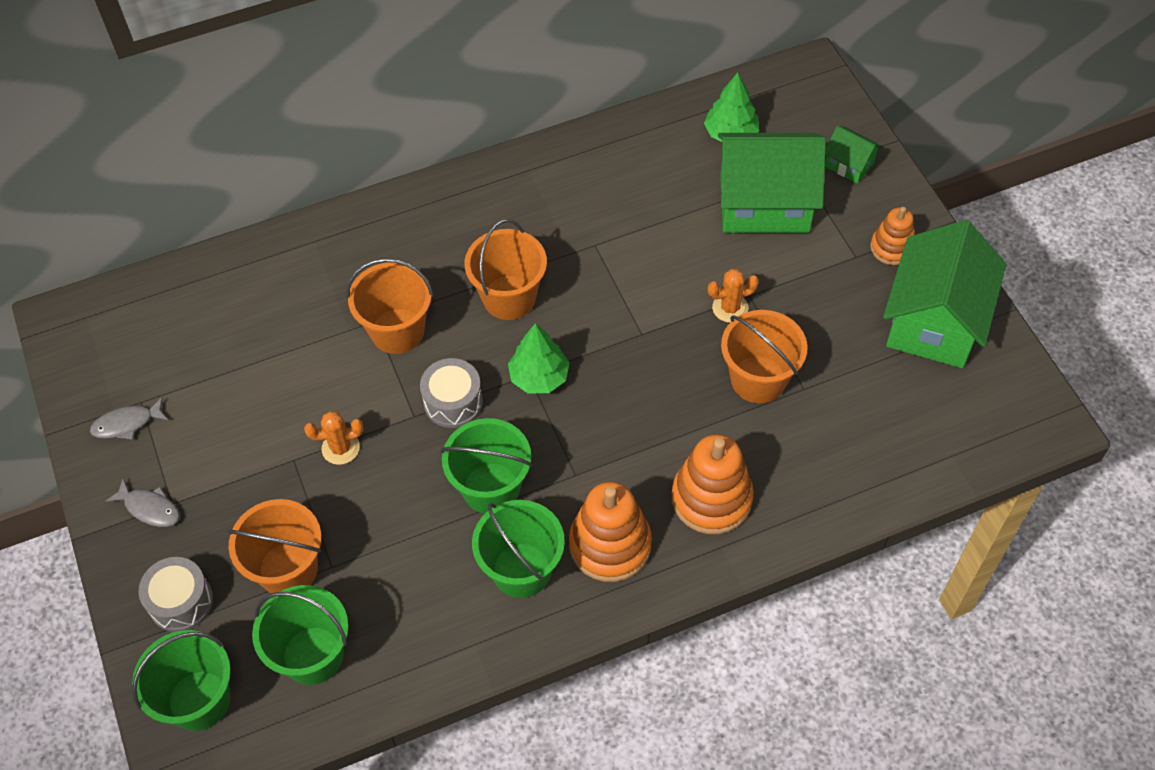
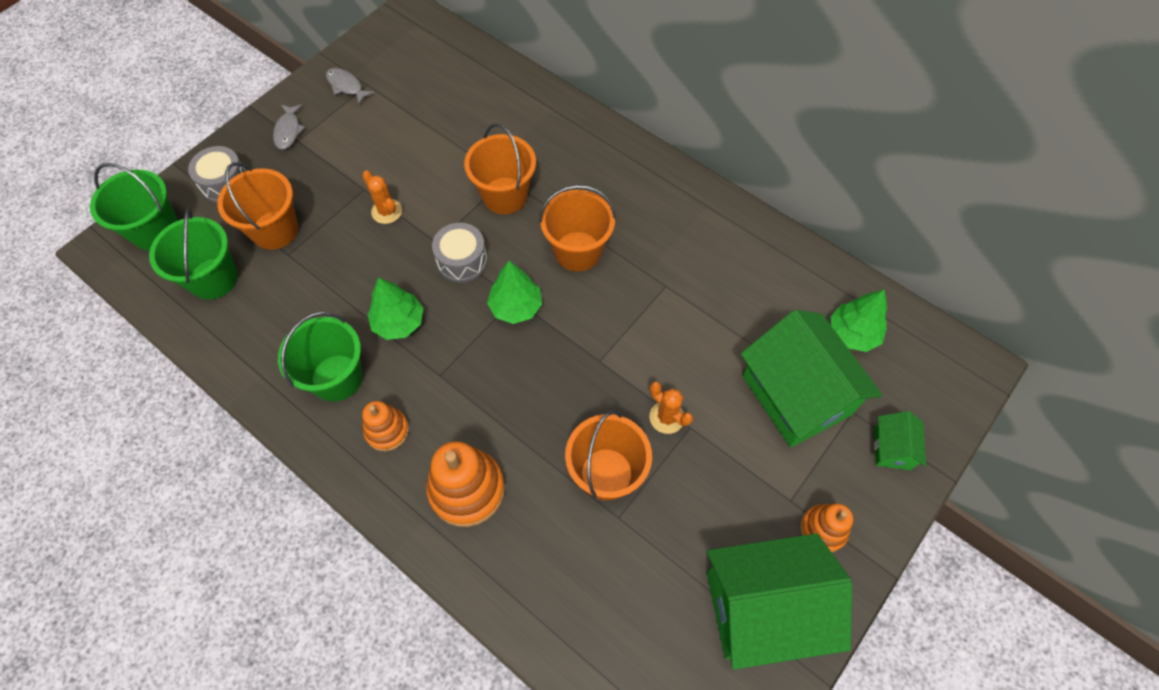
camera: 60 degrees right, 5 degrees up
green bucket [441,418,532,514] -> green tree [368,277,423,340]
orange stacking toy [569,482,652,582] -> orange stacking toy [362,401,409,451], size x0.60

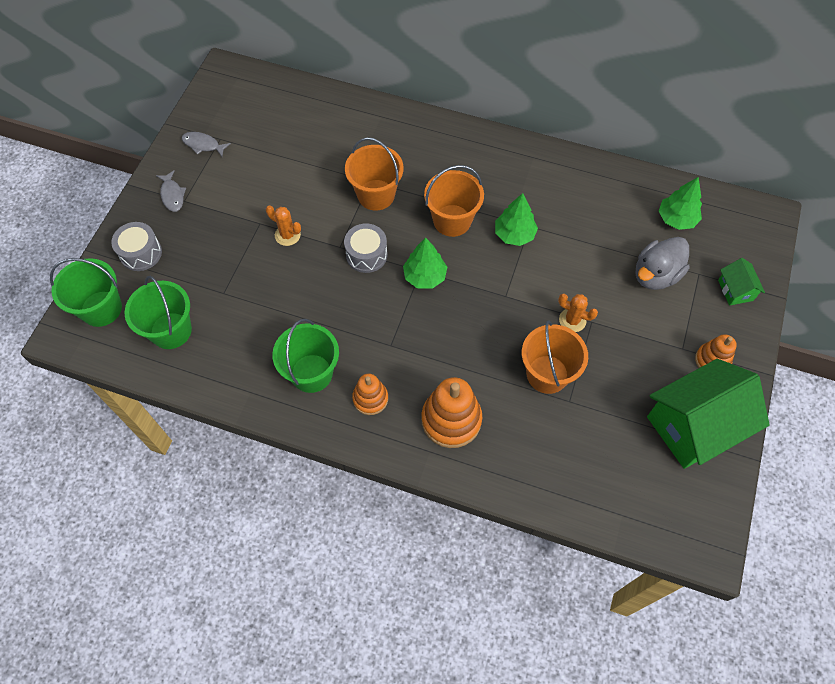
camera: 20 degrees left, 0 degrees up
orange bucket [217,163,298,250] -> none
green tree [368,277,423,340] -> green tree moved to [495,193,538,246]
green house [741,310,882,447] -> grey duck [636,237,690,290]

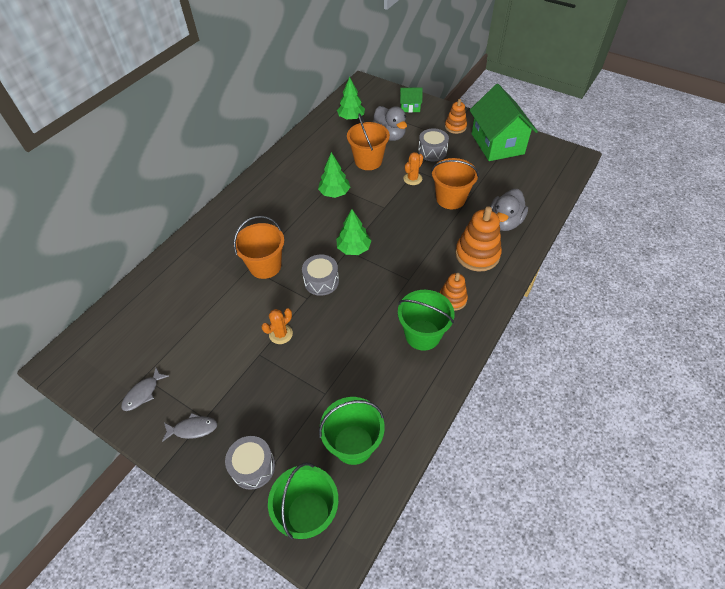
camera: 75 degrees left, 10 degrees down
orange bucket [424,165,484,237] -> orange bucket moved to [347,114,390,170]
none -> grey drum [418,128,449,161]
none -> grey duck [490,189,528,231]

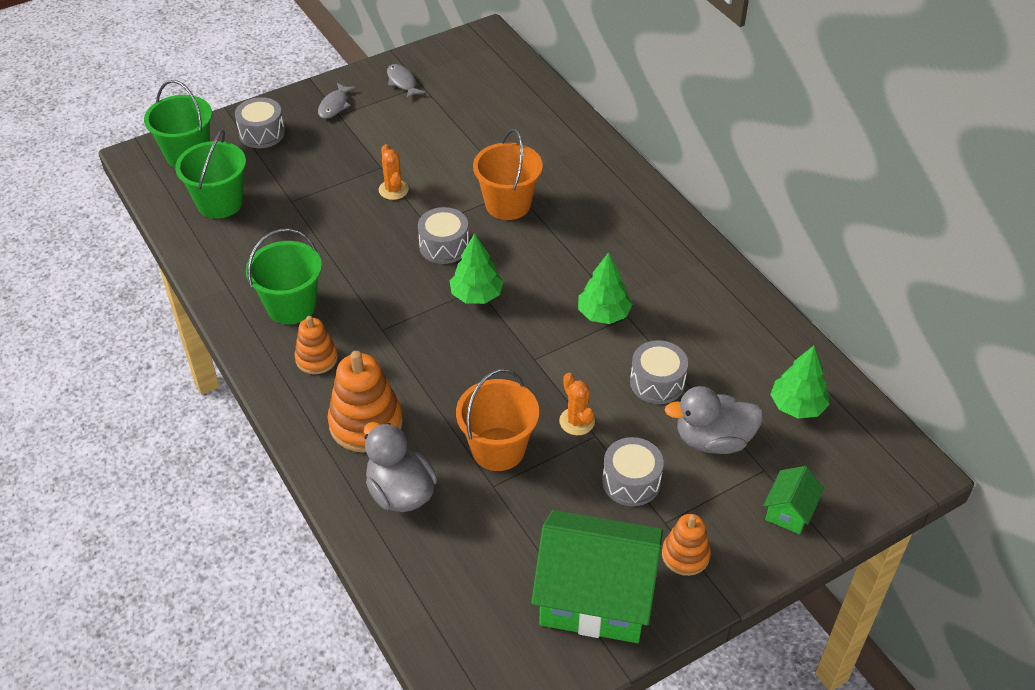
camera: 115 degrees right, 5 degrees down
orange bucket [347,114,390,170] -> grey drum [630,340,688,404]

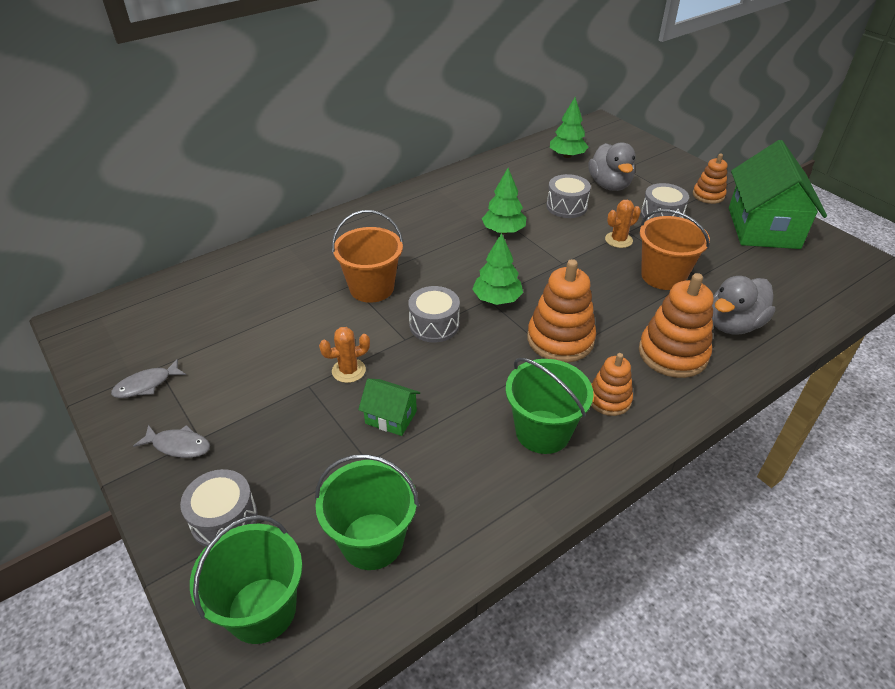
camera: 95 degrees left, 5 degrees down
green house [763,466,824,534] -> green house moved to [358,379,420,436]
none -> orange stacking toy [527,259,596,363]

